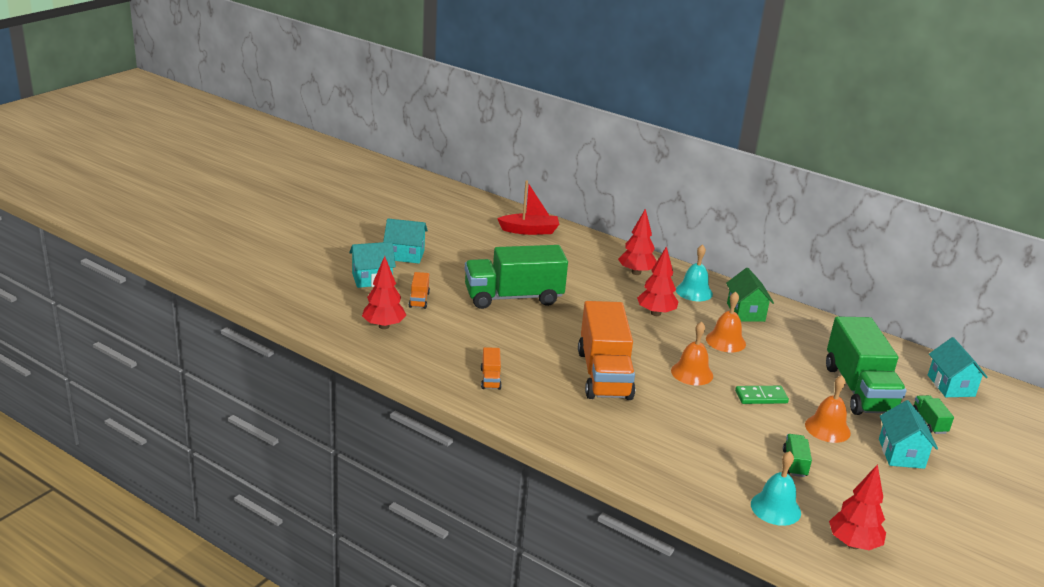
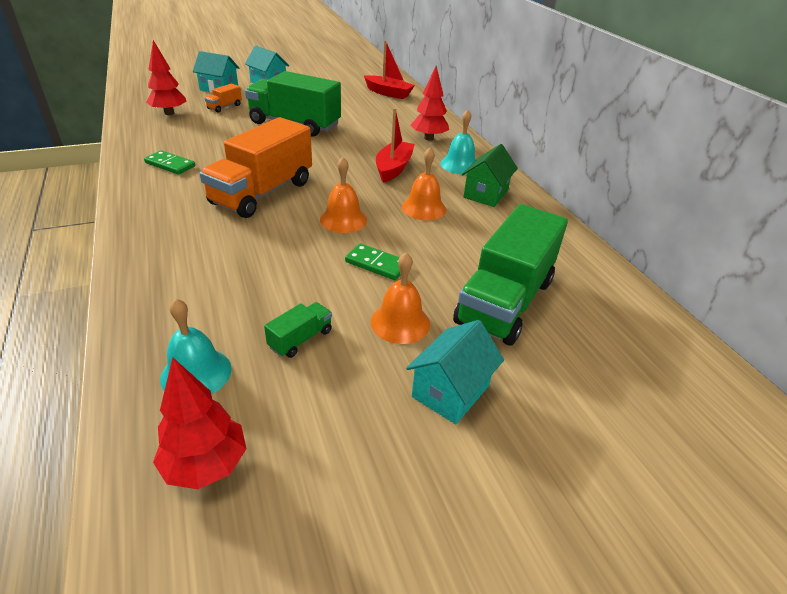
camera: 35 degrees right, 10 degrees up
orange truck [481,347,502,390] -> green domino [144,150,195,175]
red tree [637,246,678,316] -> red boat [376,108,415,183]
green truck [913,395,954,434] -> none
turquoise house [928,337,988,397] -> none

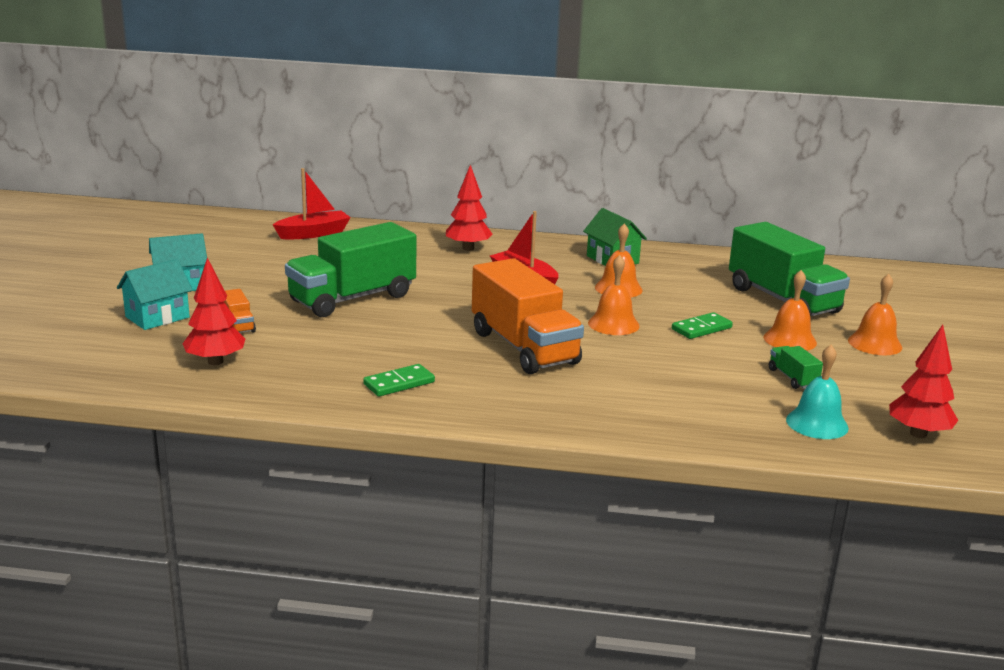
camera: 60 degrees left, 15 degrees down
turquoise house [406,320,504,424] -> orange bell [848,274,902,355]
turquoise bell [440,109,476,174] -> none

